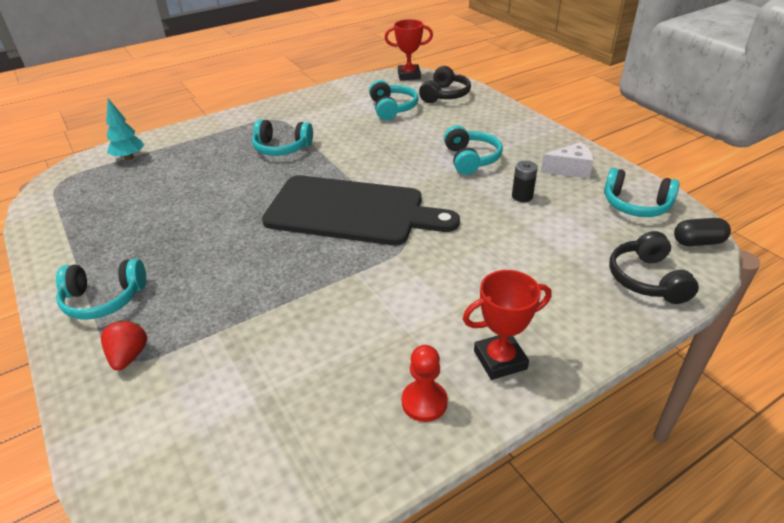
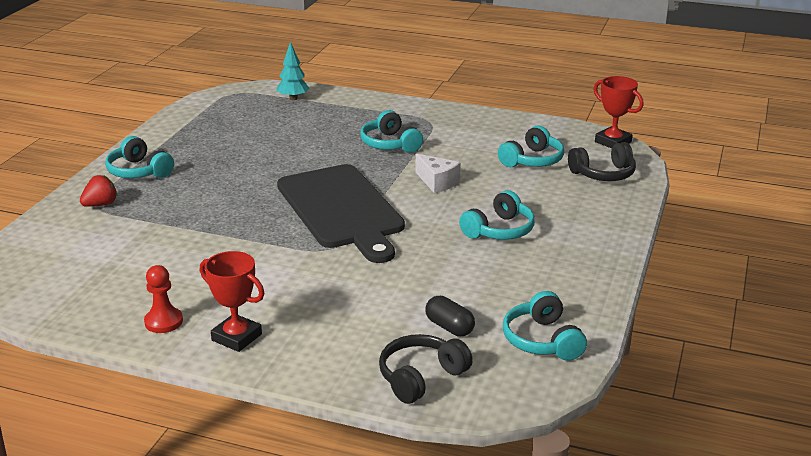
camera: 50 degrees right, 10 degrees down
black battery [512,161,538,202] -> none
white cheese [541,142,594,179] -> white cheese moved to [416,153,461,193]
black capsule [674,218,731,246] -> black capsule moved to [425,296,475,336]

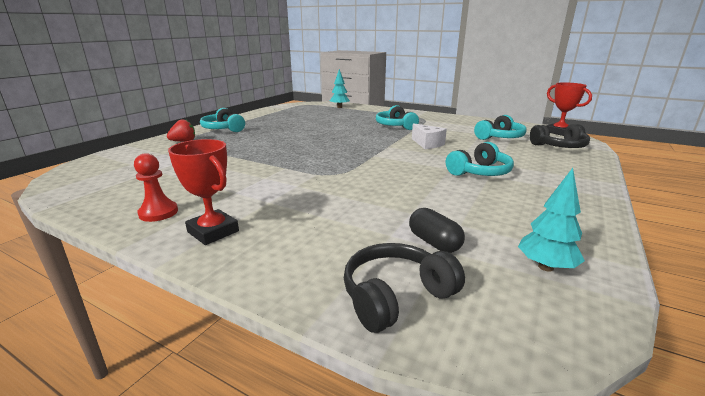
camera: 10 degrees right, 5 degrees down
black cutting board [277,164,405,263] -> none
turquoise headphones [503,291,587,361] -> turquoise tree [518,168,585,272]

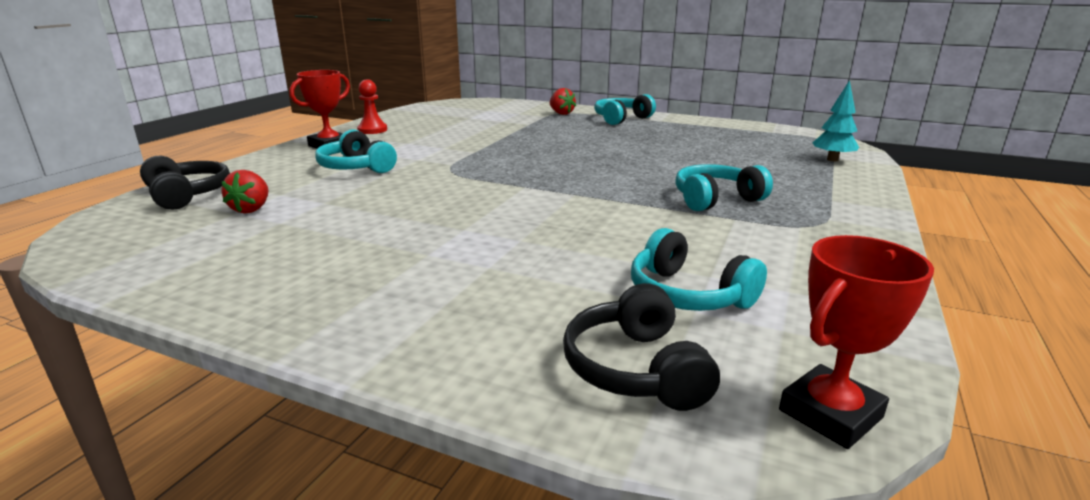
camera: 85 degrees right, 0 degrees up
black capsule [409,208,465,253] -> red strawberry [221,170,268,214]
white cheese [412,123,447,149] -> none
turquoise headphones [446,142,514,176] -> turquoise headphones moved to [315,129,397,173]
turquoise tree [518,168,585,272] -> none

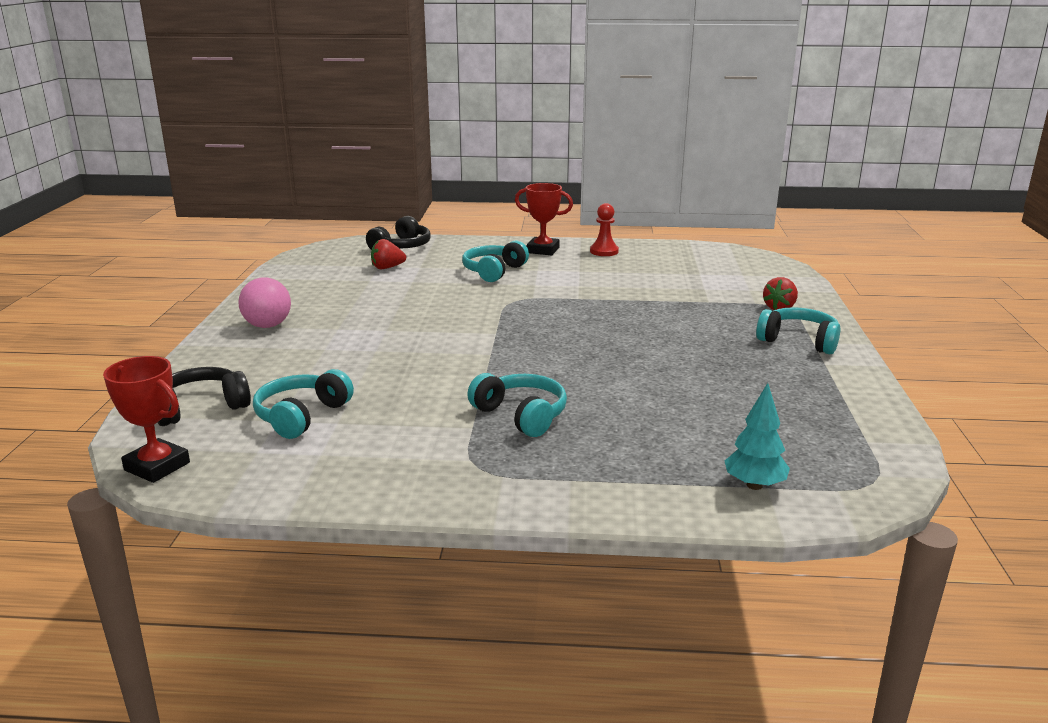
camera: 70 degrees right, 0 degrees up
none -> pink ball [238,278,291,328]

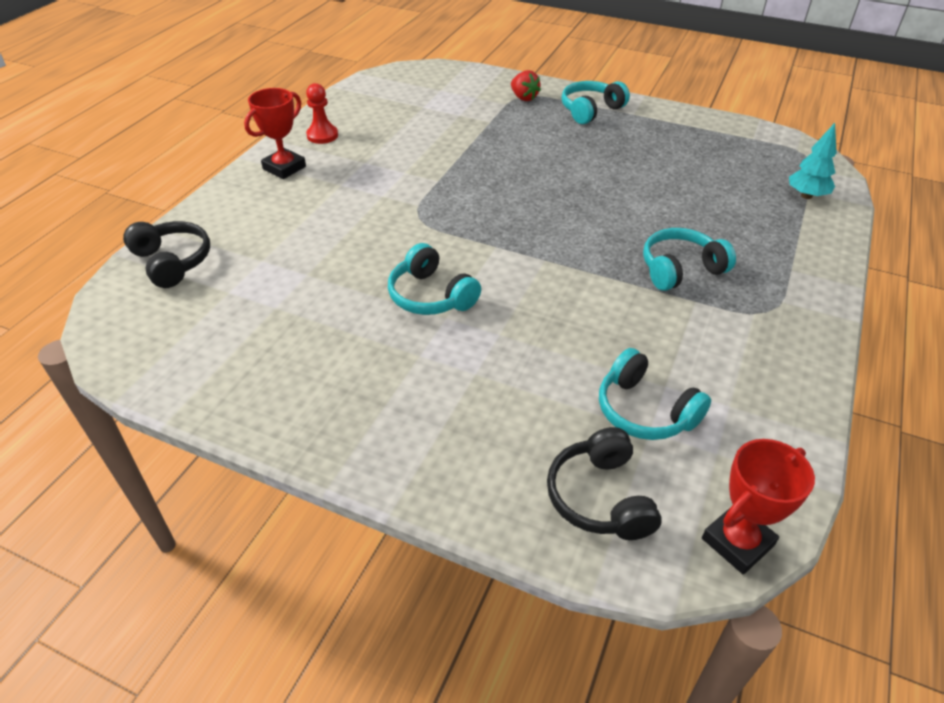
camera: 70 degrees left, 20 degrees up
pink ball [238,278,291,328] -> none
red strawberry [371,239,406,269] -> none
turquoise headphones [462,241,529,282] -> turquoise headphones moved to [388,243,481,315]

